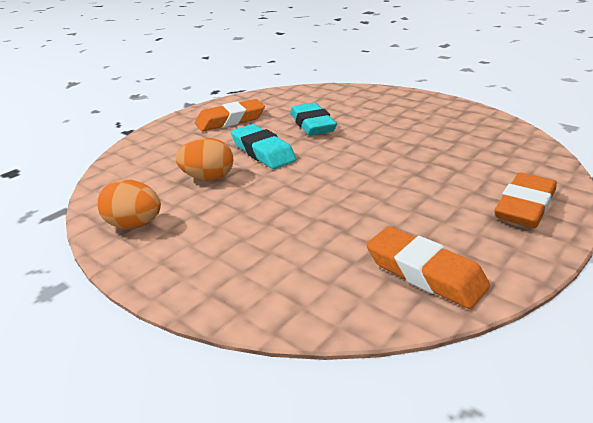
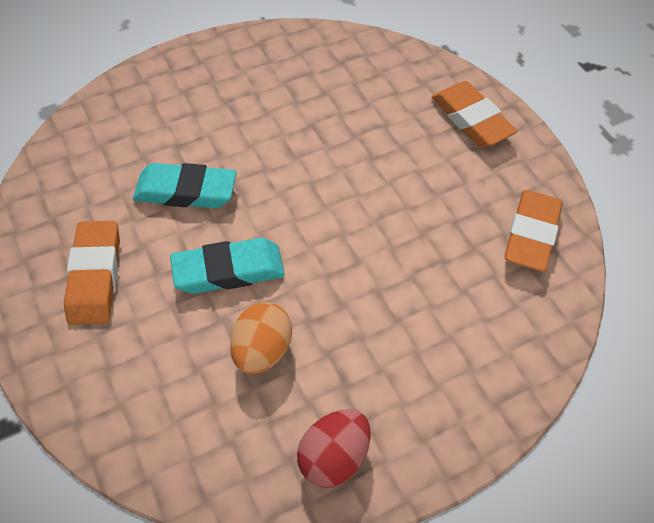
camera: 70 degrees left, 25 degrees up
orange egg [97,179,161,229] -> red egg [297,409,371,488]
orange eraser [366,226,490,309] -> orange eraser turned 45 degrees counterclockwise [504,190,563,272]

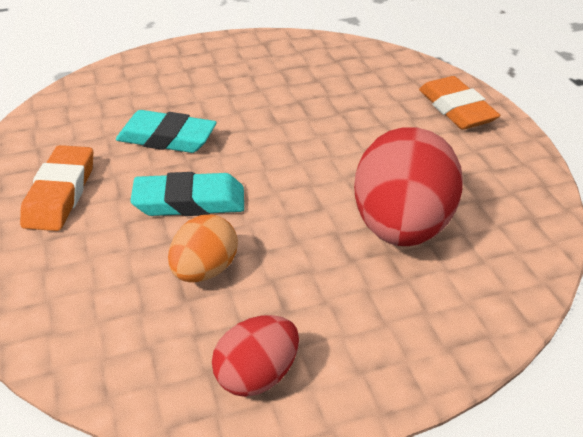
camera: 10 degrees right, 15 degrees down
orange eraser [504,190,563,272] -> none
none -> red egg [354,127,463,246]

